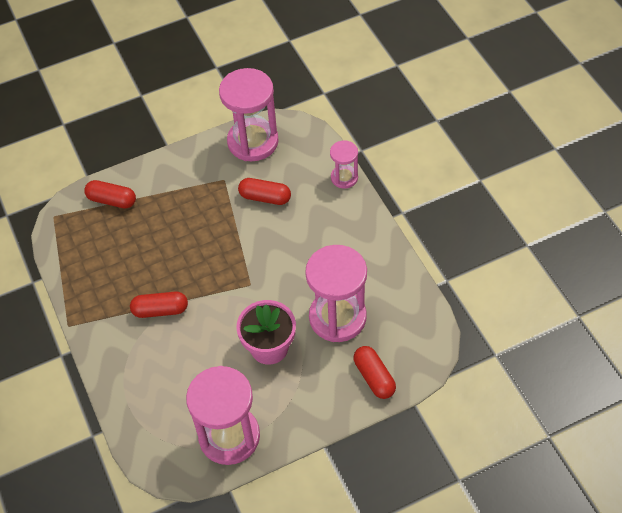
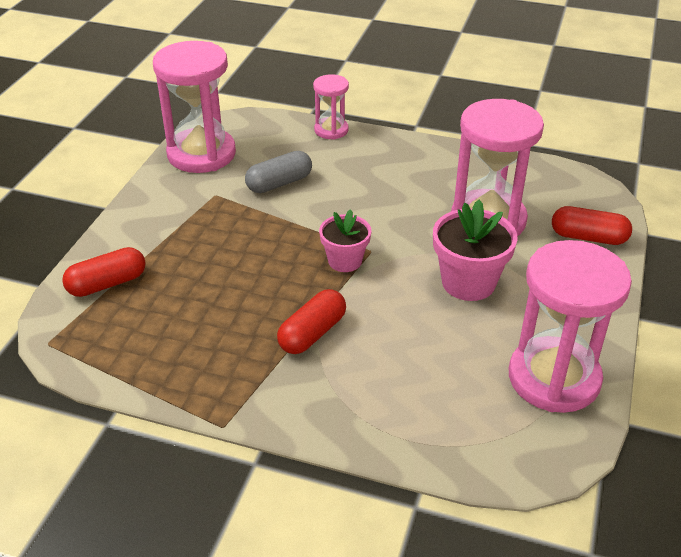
camera: 50 degrees left, 15 degrees down
red capsule [238,178,291,205] -> grey capsule [245,151,312,193]
none -> pink flower pot [319,209,371,272]

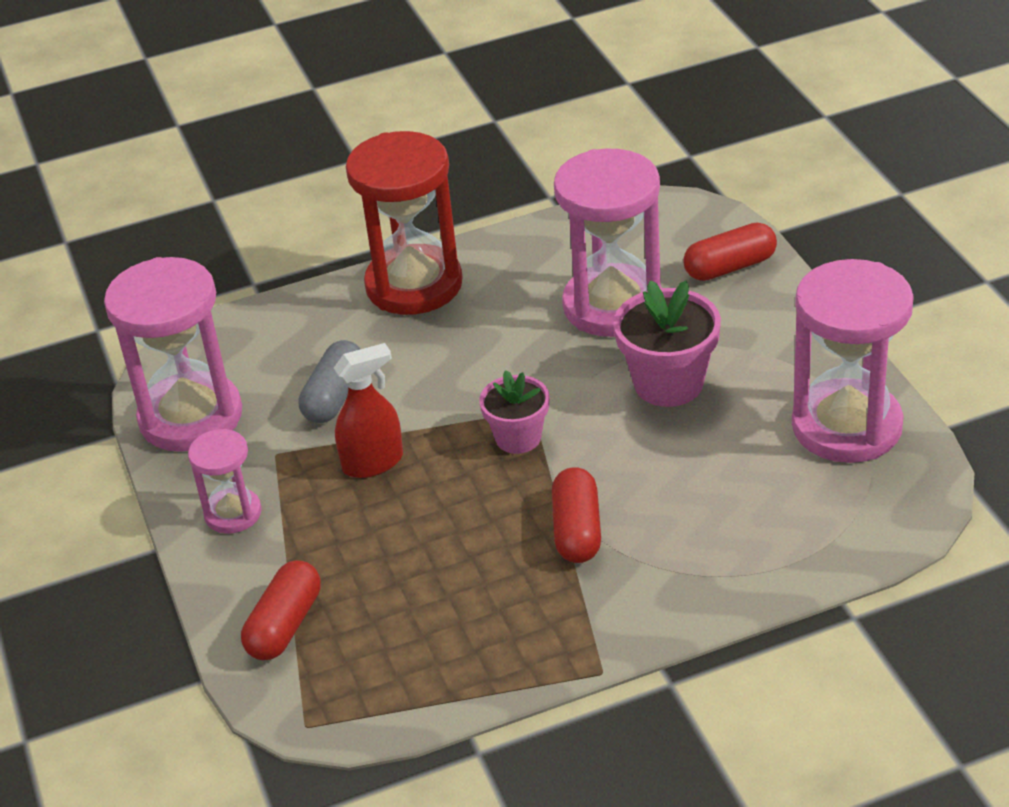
camera: 35 degrees left, 0 degrees up
pink hourglass [313,74,349,139] -> pink hourglass moved to [188,429,262,534]
none -> red spray bottle [334,343,403,478]
none -> red hourglass [346,131,463,315]

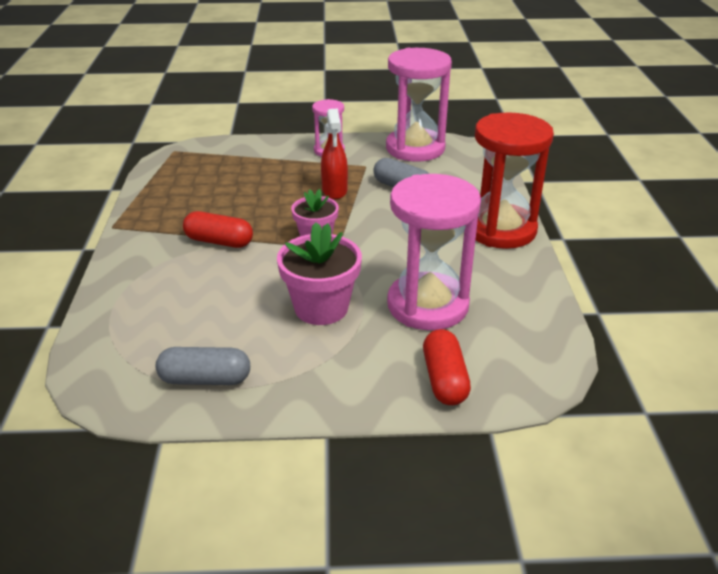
camera: 105 degrees right, 5 degrees down
red capsule [241,561,321,660] -> none
pink hourglass [792,259,914,463] -> grey capsule [156,347,250,385]

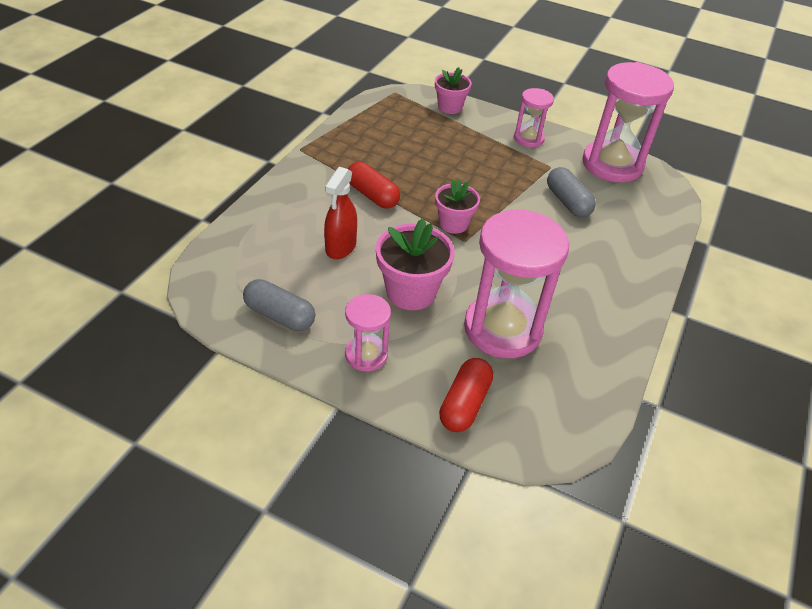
camera: 25 degrees right, 10 degrees up
red spray bottle [321,109,348,199] -> red spray bottle moved to [324,167,357,259]
red hourglass [475,112,554,249] -> none
none -> pink hourglass [345,294,391,372]
none -> pink flower pot [435,67,472,114]

